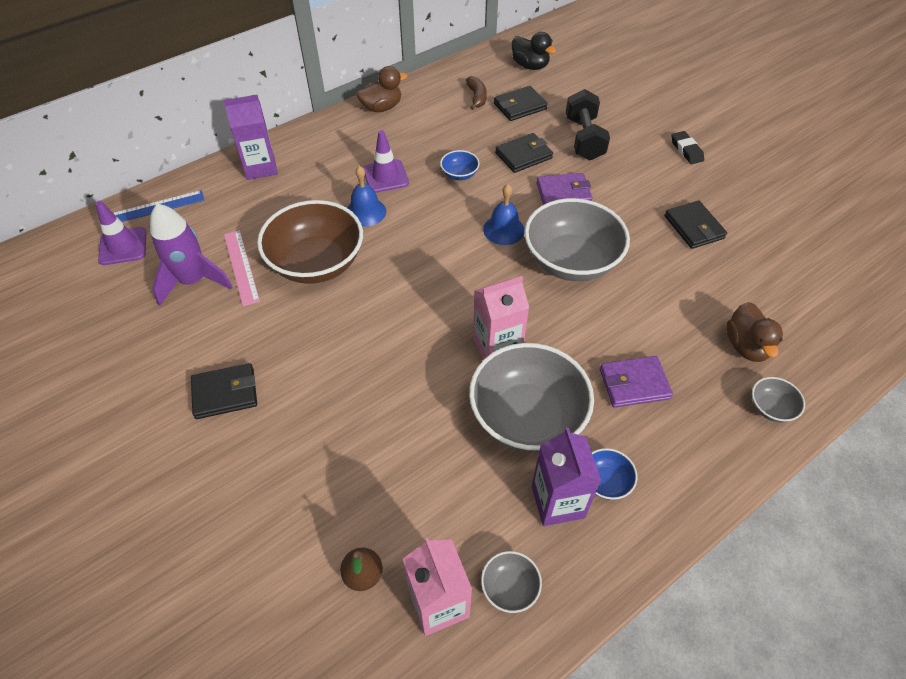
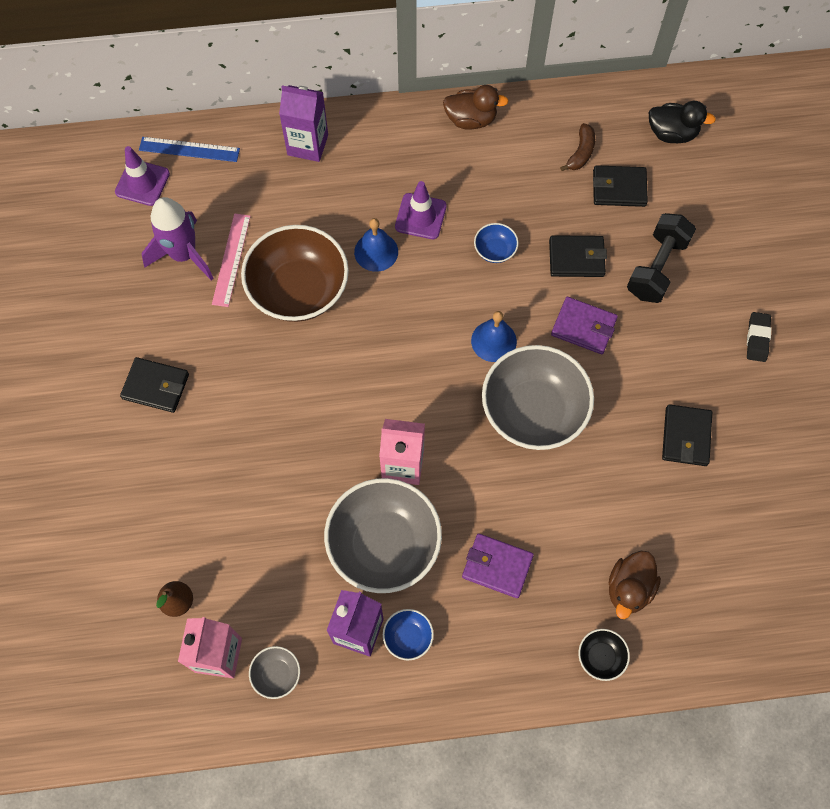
camera: 30 degrees right, 15 degrees up
black duck [512,32,556,70] -> black duck turned 60 degrees counterclockwise [649,101,716,143]
grey bowl [752,377,805,422] -> black bowl [578,629,630,681]

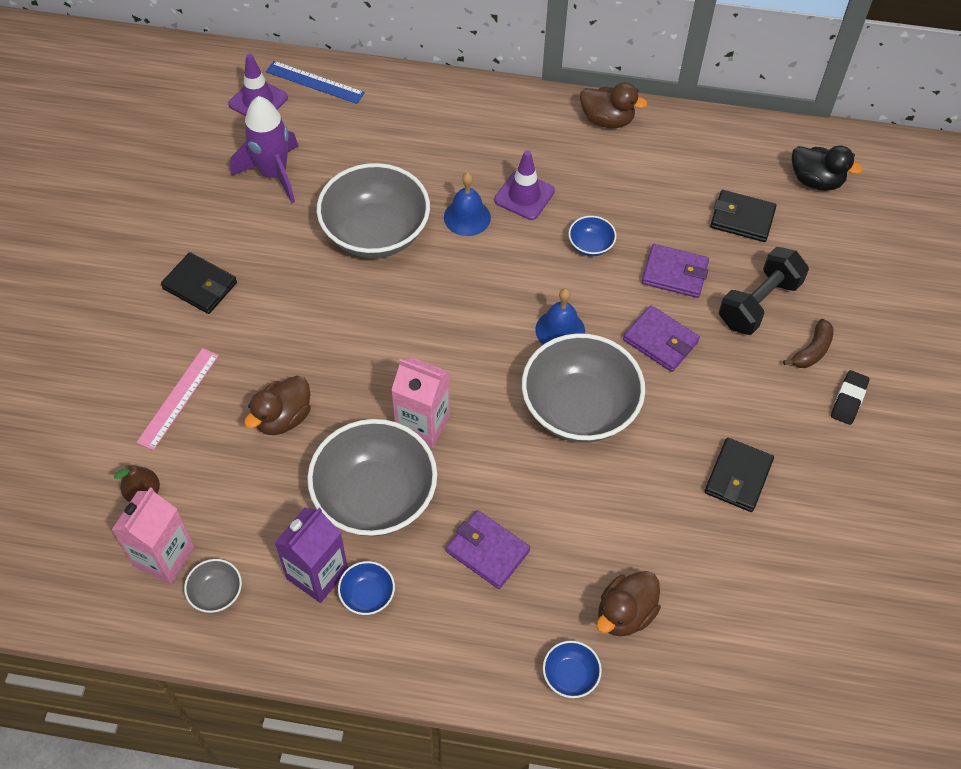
camera: 15 degrees right, 10 degrees down
pink ruler [212,213,251,307] -> pink ruler moved to [136,348,219,450]
brown bowl [241,225,349,322] -> grey bowl [317,163,430,258]
purple carton [279,85,328,162] -> none
black wallet [549,235,607,277] -> purple wallet [642,244,709,298]
brown banana [560,123,595,171] -> brown banana moved to [783,319,833,368]
black bowl [578,629,630,681] -> blue bowl [543,641,602,698]
none -> brown duck [244,376,311,435]

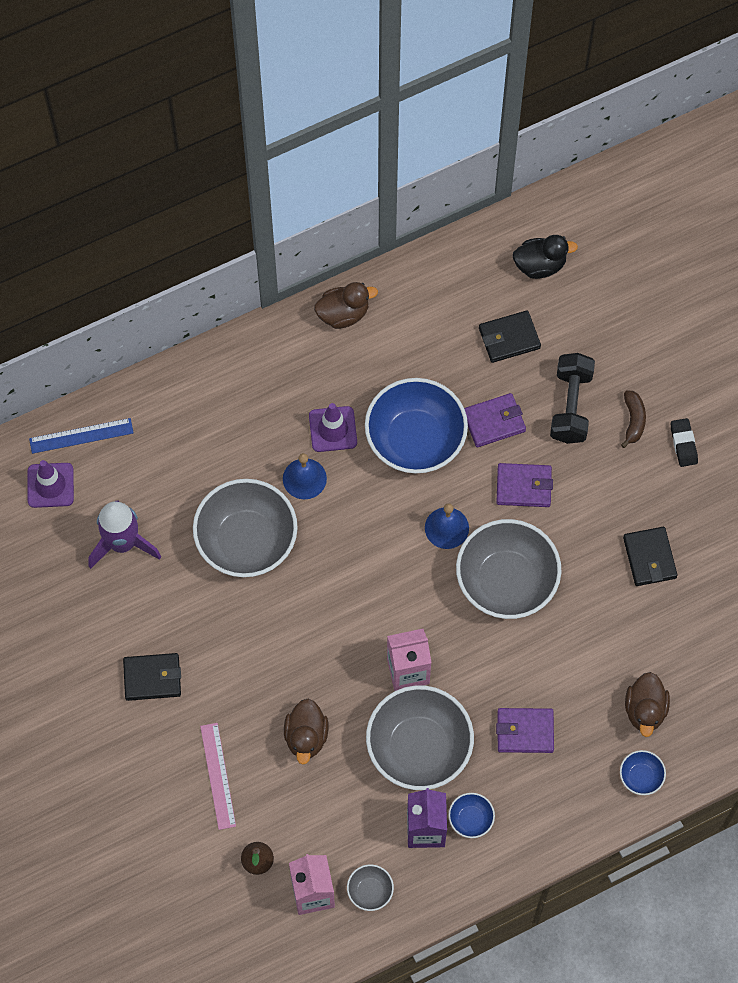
camera: 35 degrees left, 10 degrees up
blue bowl [568,216,616,256] -> blue bowl [365,378,468,474], size x2.33

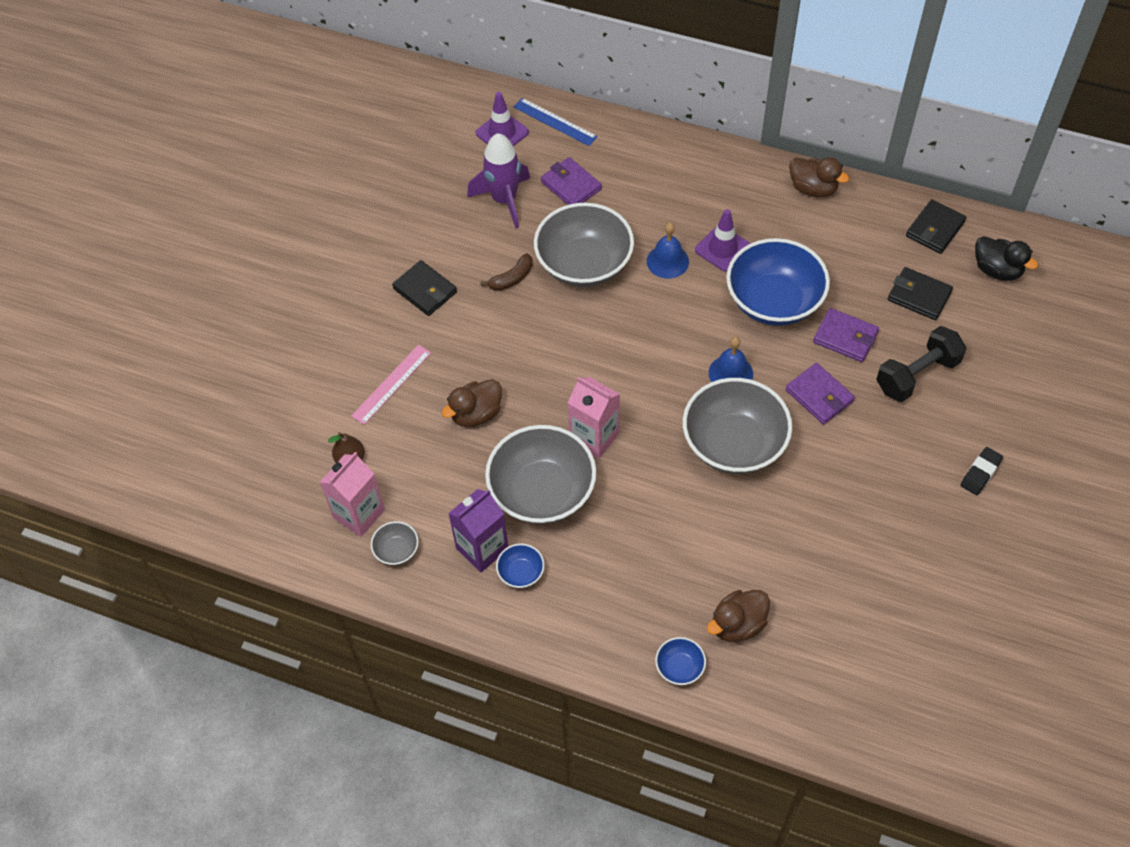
camera: 50 degrees right, 10 degrees down
purple wallet [496,708,554,753] -> purple wallet moved to [541,157,602,205]
brown banana [621,390,646,448] -> brown banana moved to [480,253,532,291]
black wallet [623,527,678,586] -> black wallet moved to [906,199,966,254]

